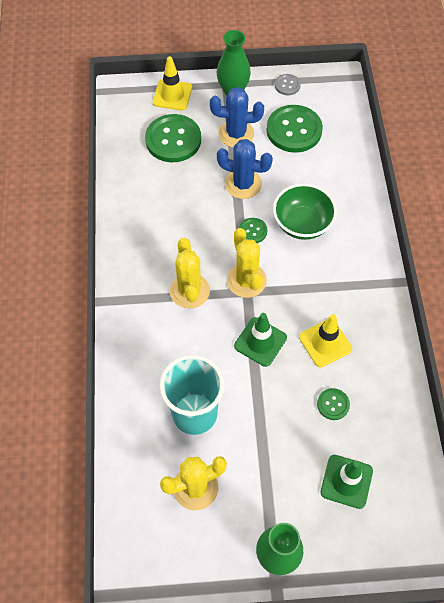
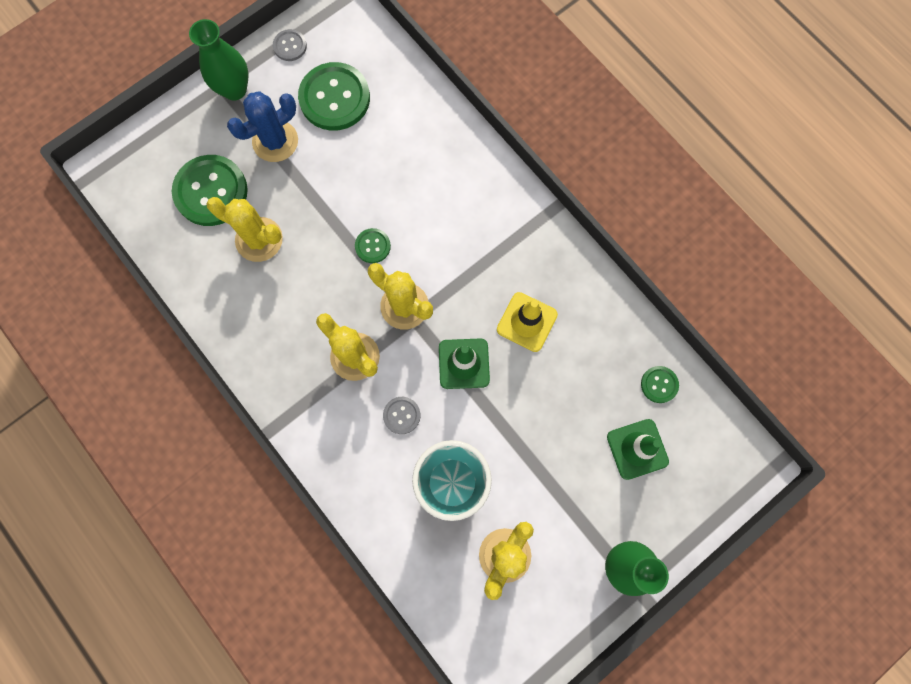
camera: 35 degrees left, 15 degrees up
yellow traffic cone [153,56,192,110] -> none
blue cactus [217,139,273,199] -> none
green bowl [273,183,337,240] -> none
green button [317,388,350,420] -> green button moved to [641,366,679,403]
none -> yellow cactus [206,197,283,262]
none -> grey button [383,397,421,434]

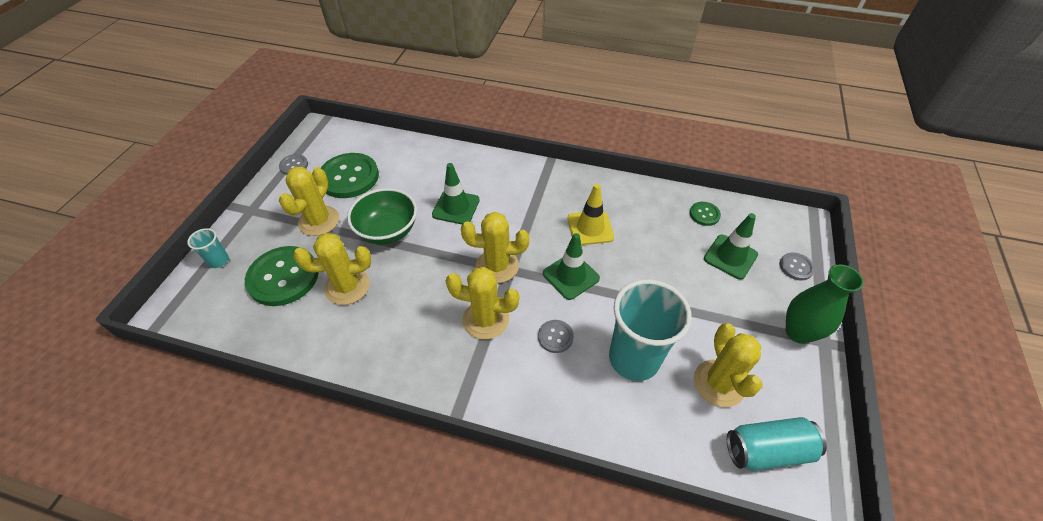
camera: 35 degrees left, 25 degrees down
green vase [189,19,249,101] -> none
blue cactus [227,91,298,162] -> yellow cactus [279,167,339,236]
green button [355,228,391,263] -> none
none -> turquoise cup [187,228,229,268]
none -> green bowl [347,188,417,245]
none -> green traffic cone [432,163,480,225]
none -> turquoise can [727,417,827,471]
none -> grey button [780,252,815,281]

